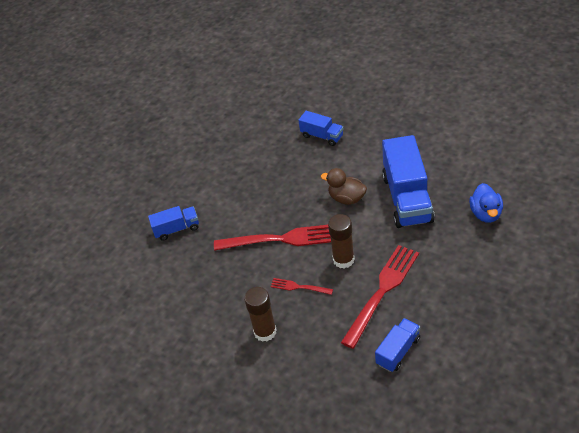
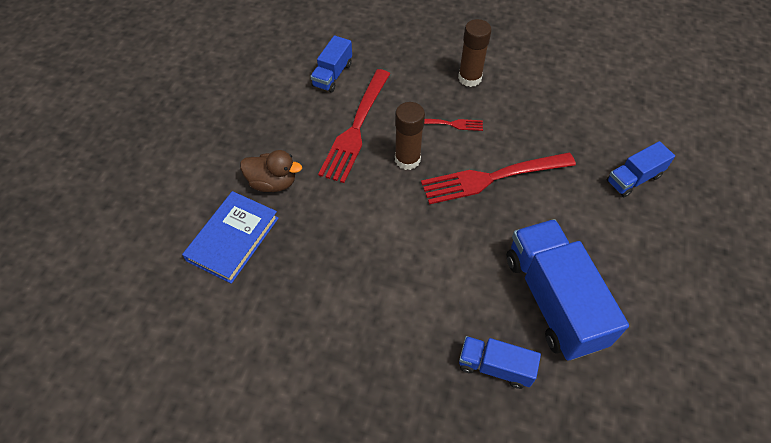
camera: 160 degrees right, 10 degrees up
brown duck [321,168,367,205] -> brown duck moved to [240,150,302,192]
blue truck [382,135,435,228] -> blue truck moved to [507,219,629,360]
blue duck [469,183,503,223] -> blue book [182,191,279,284]

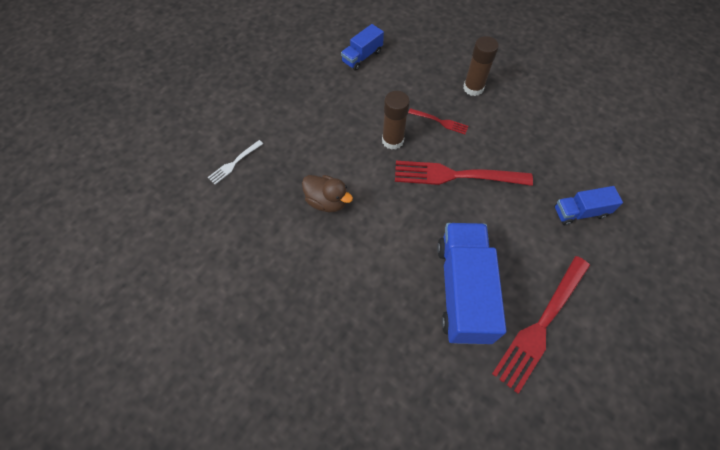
camera: 20 degrees right, 5 degrees up
blue book [182,191,279,284] -> white fork [208,140,263,185]
brown duck [240,150,302,192] -> brown duck moved to [302,175,353,212]
red fork [318,69,390,183] -> red fork moved to [492,256,590,394]
blue truck [459,336,541,389] -> none

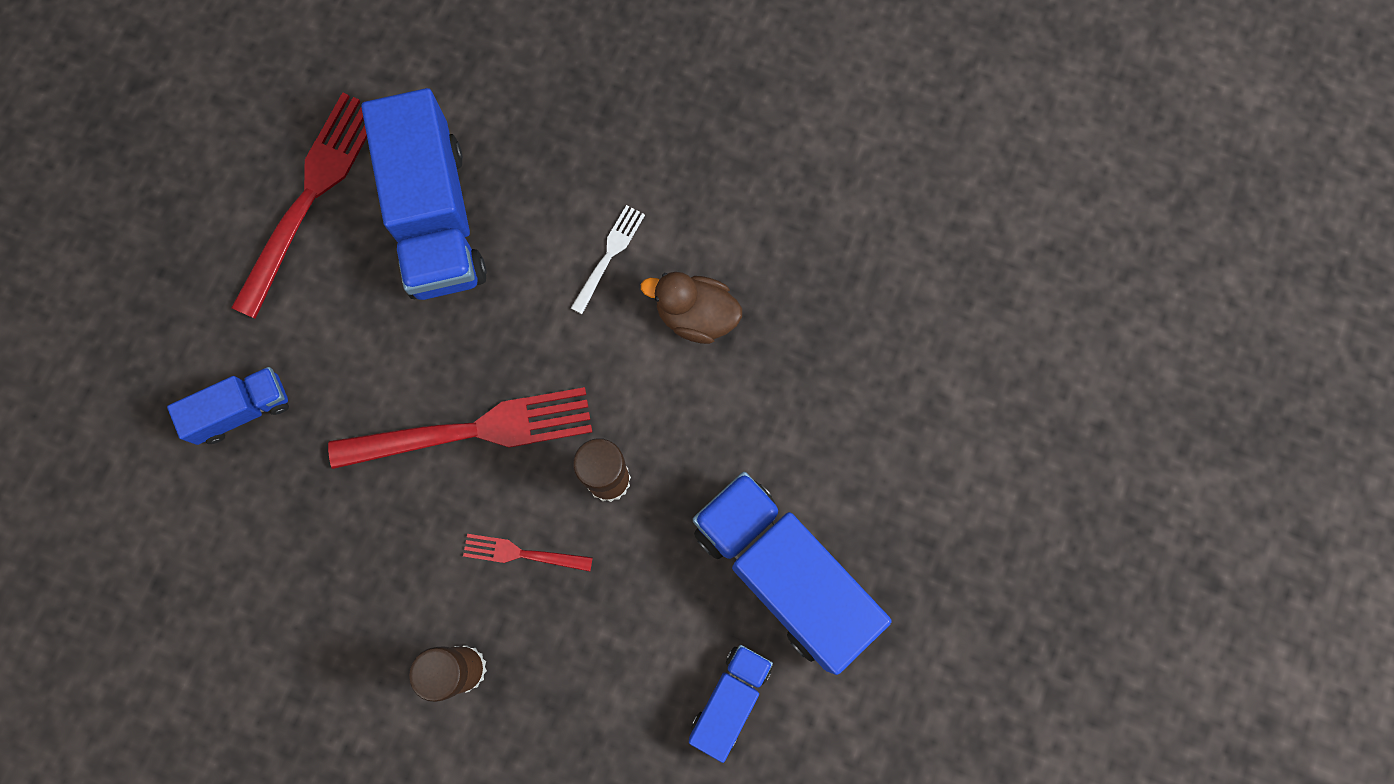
camera: 165 degrees right, 15 degrees up
white fork [208,140,263,185] -> white fork moved to [571,205,645,314]
none -> blue truck [693,472,891,675]

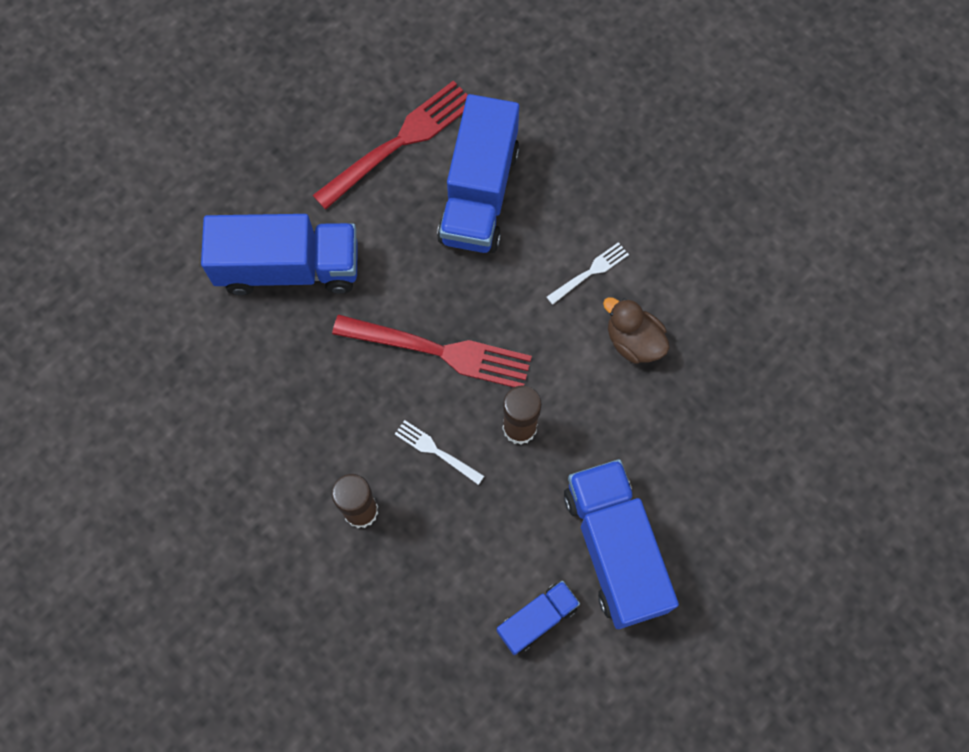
camera: 25 degrees right, 5 degrees down
blue truck [167,367,289,445] -> blue truck [201,214,358,295], size x1.91
red fork [463,534,593,571] -> white fork [395,420,484,485]

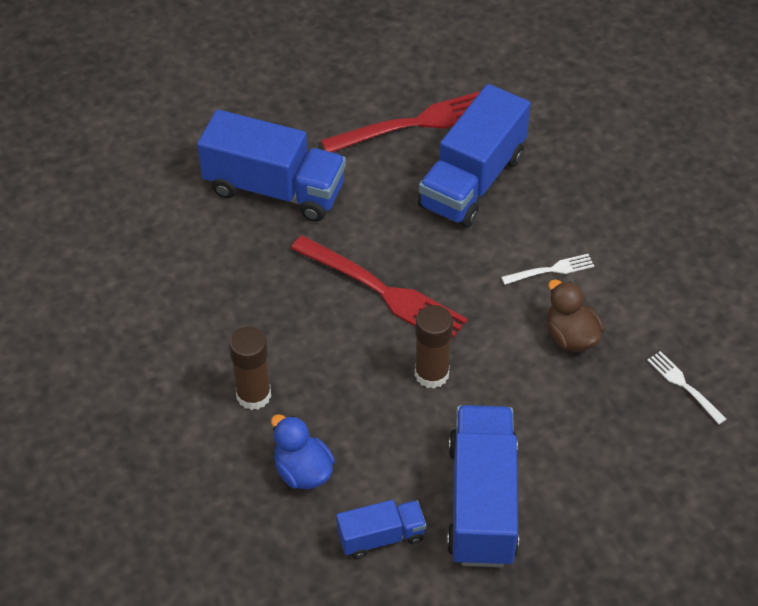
camera: 20 degrees right, 20 degrees down
white fork [395,420,484,485] -> white fork moved to [647,351,726,424]
none -> blue duck [271,414,335,489]

